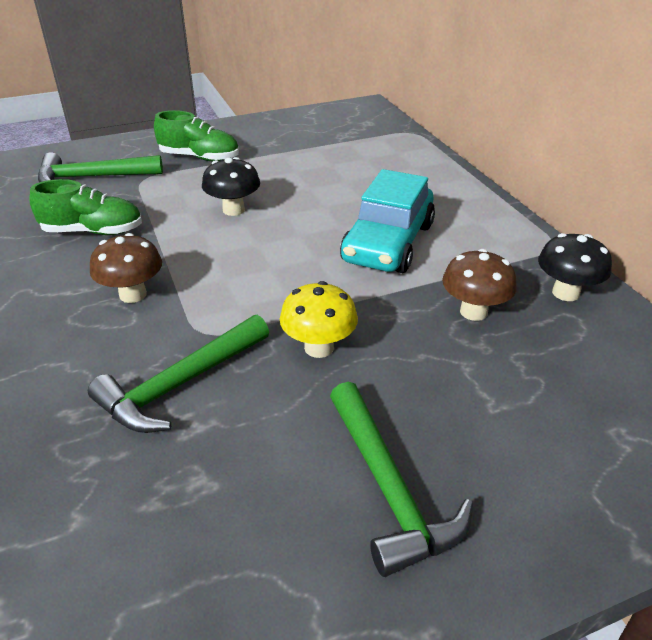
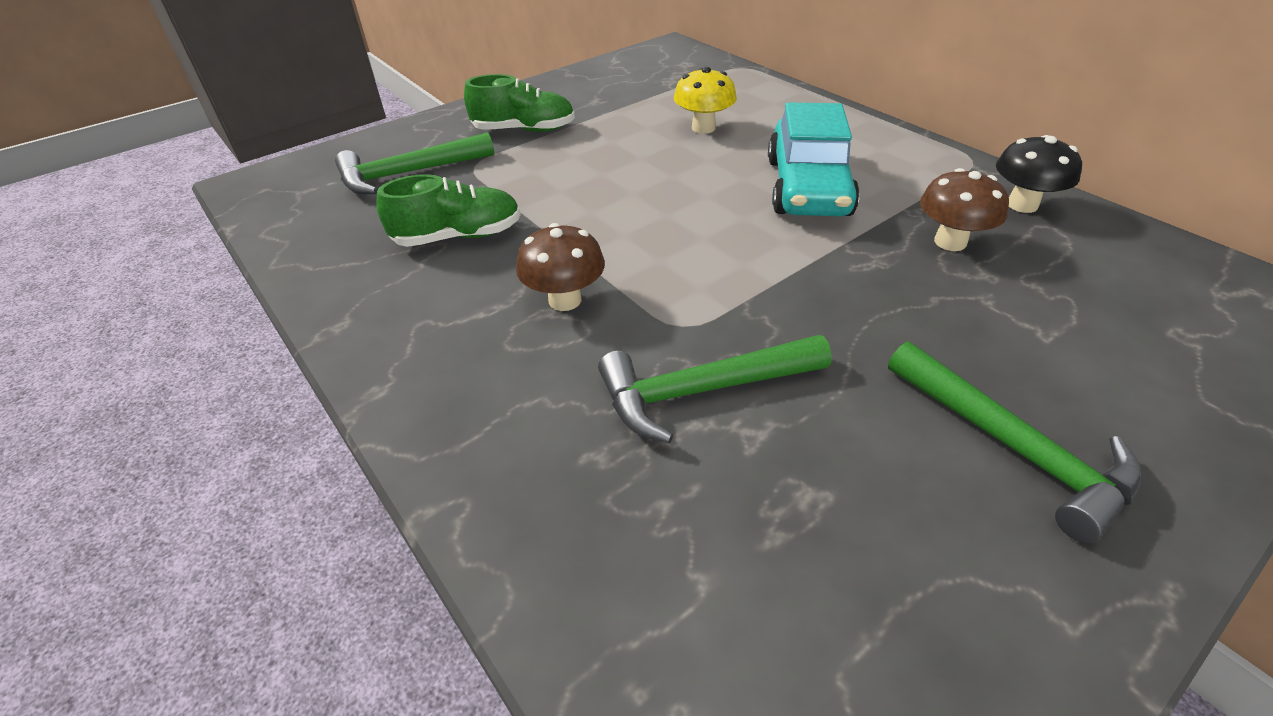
camera: 15 degrees left, 5 degrees up
green hammer [88,315,269,433] -> green hammer turned 45 degrees clockwise [598,335,832,443]
black mushroom [202,157,260,216] -> none
yellow mushroom [280,281,358,358] -> yellow mushroom moved to [674,67,737,134]

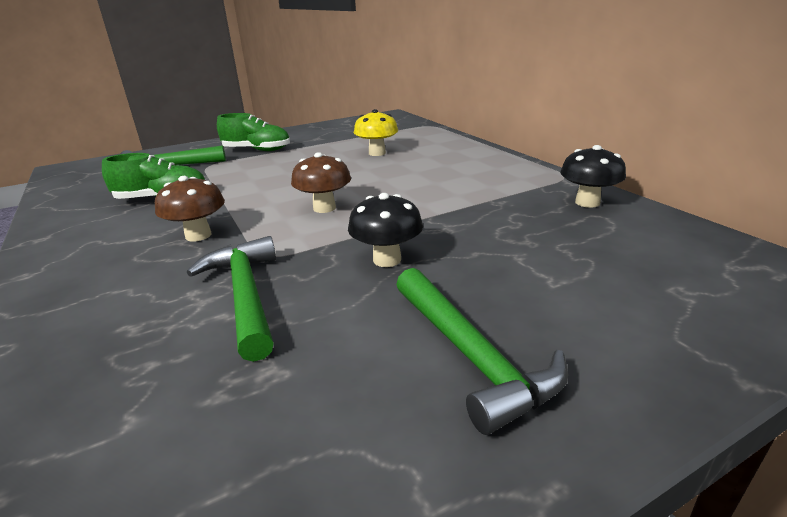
camera: 10 degrees right, 15 degrees down
green hammer [598,335,832,443] -> green hammer turned 75 degrees clockwise [187,236,276,362]
turquoise car [768,103,860,216] -> none
brown mushroom [920,168,1009,251] -> brown mushroom moved to [291,152,351,213]
none -> black mushroom [348,193,423,267]

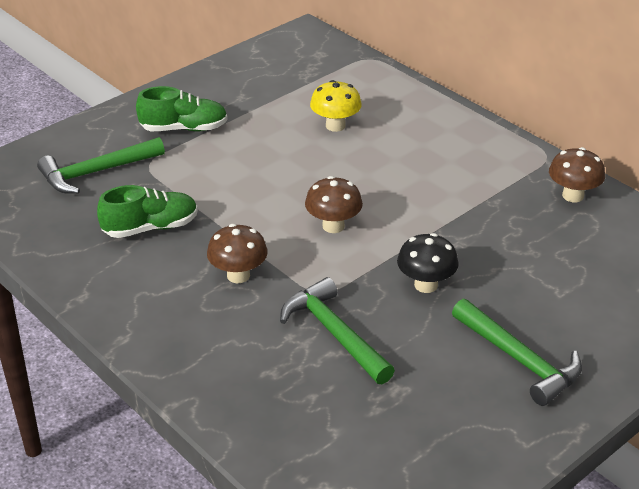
camera: 15 degrees left, 10 degrees up
black mushroom [560,145,626,208] -> brown mushroom [549,147,605,202]

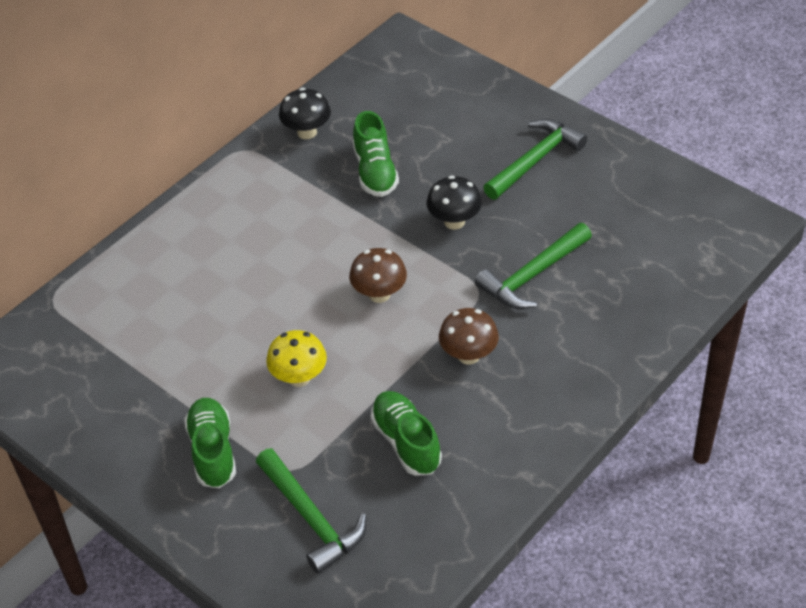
camera: 95 degrees left, 10 degrees up
yellow mushroom [310,80,362,132] -> yellow mushroom moved to [266,330,327,387]
brown mushroom [549,147,605,202] -> black mushroom [279,88,331,139]
none -> green shoe [353,111,399,197]

